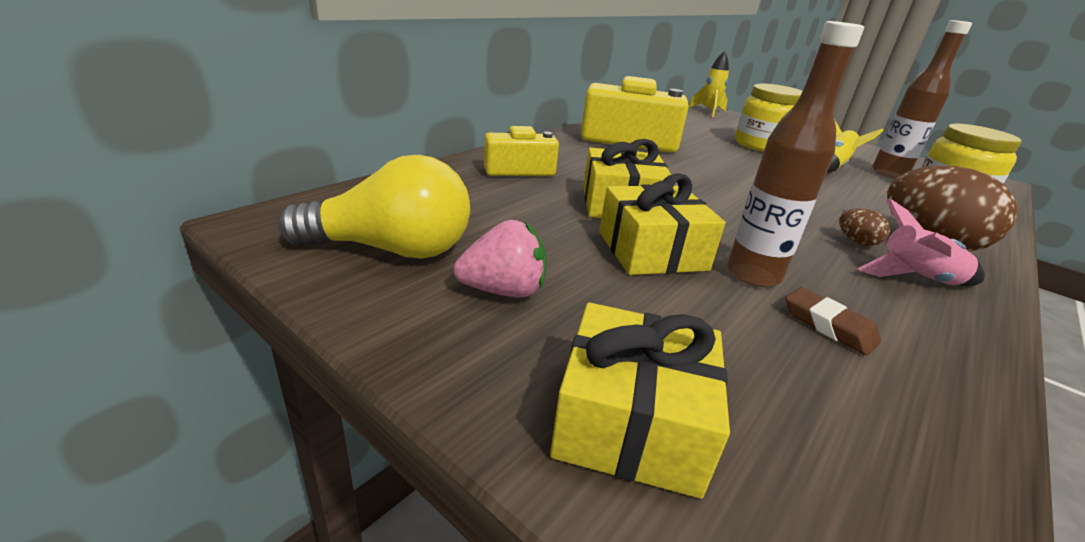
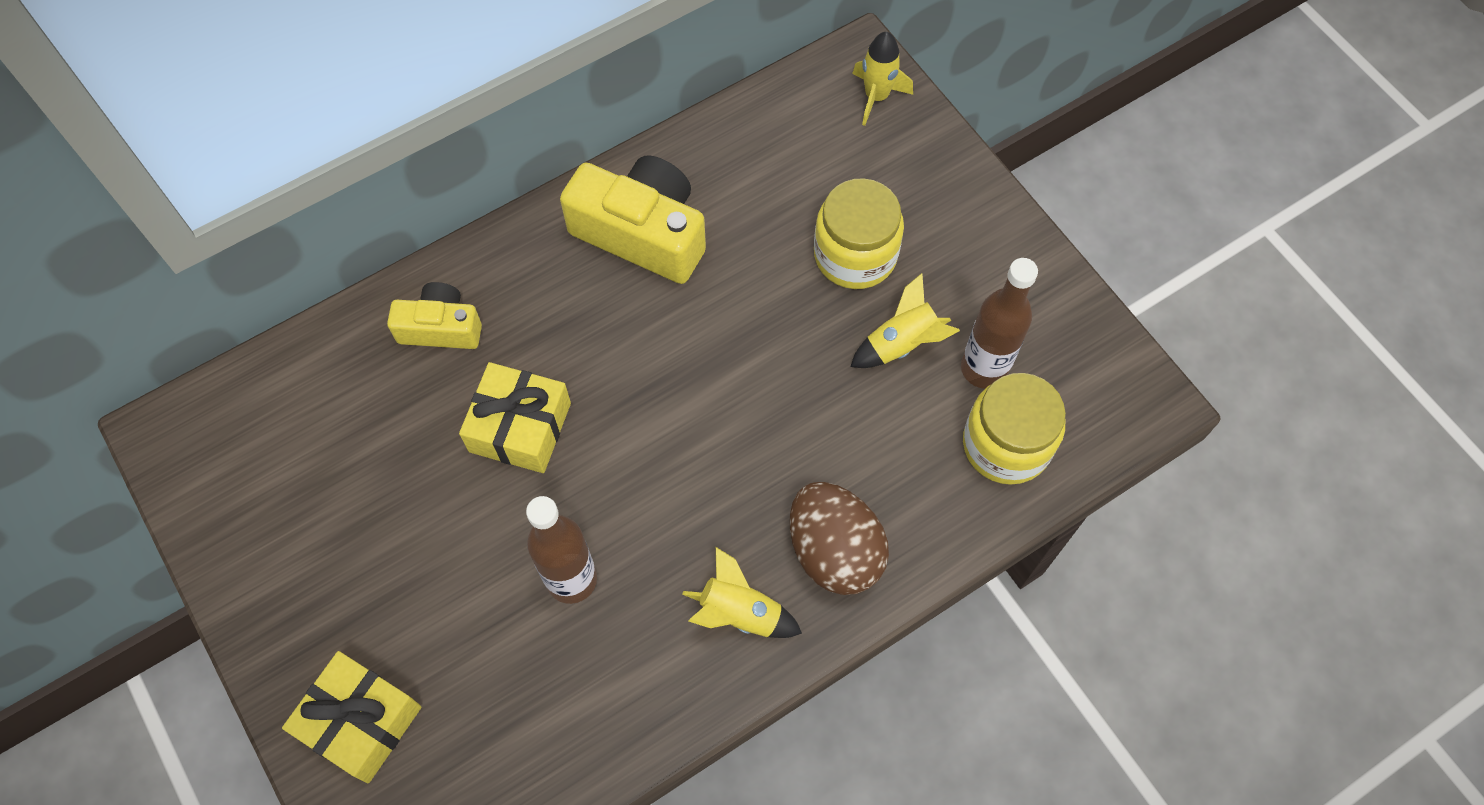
camera: 20 degrees right, 35 degrees up
yellow light bulb [278,155,470,259] -> none
pink strawberry [454,220,546,298] -> none
yellow gift [599,173,726,275] -> none
brown eraser [786,287,881,355] -> none
brown egg [839,208,890,246] -> none
pink rocket [857,198,985,286] -> yellow rocket [682,547,802,638]

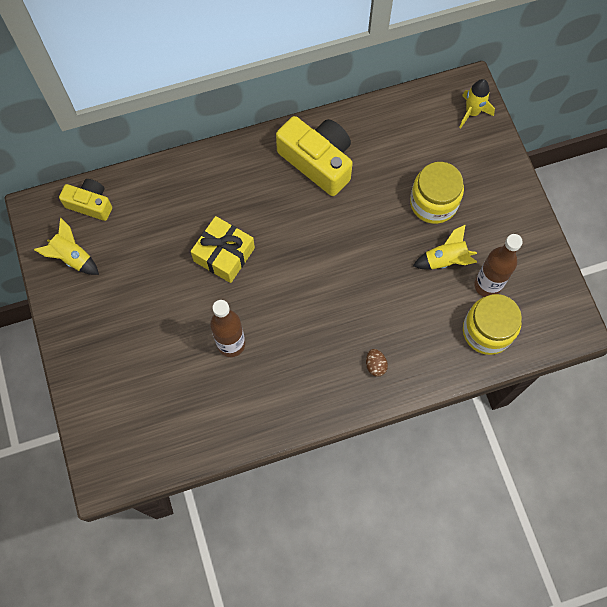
camera: 15 degrees right, 5 degrees up
yellow gift [282,651,422,783] -> none
yellow camera [387,282,482,349] -> yellow camera moved to [59,179,112,221]
yellow rocket [682,547,802,638] -> yellow rocket moved to [34,218,99,275]
brown egg [790,482,889,595] -> brown egg [366,349,388,377], size x0.43

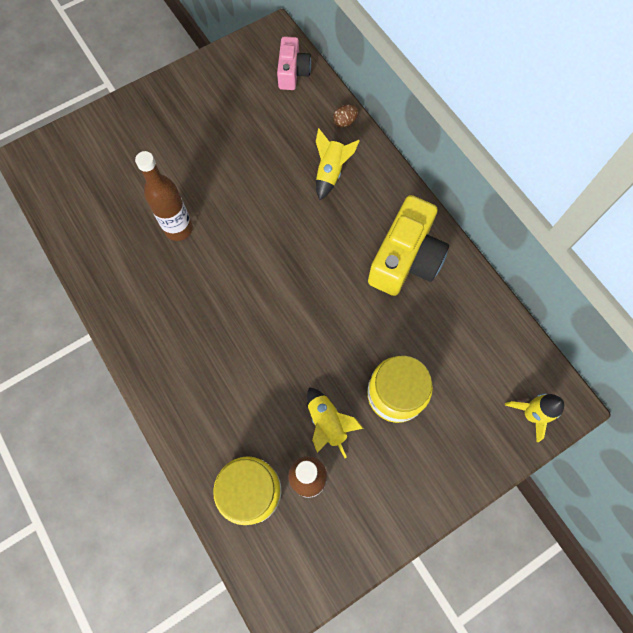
camera: 75 degrees right, 0 degrees up
yellow rocket [34,218,99,275] -> yellow rocket moved to [316,128,360,200]
yellow camera [59,179,112,221] -> pink camera [277,36,311,90]
yellow gift [191,216,255,283] -> none
brown egg [366,349,388,377] -> brown egg moved to [333,105,358,128]

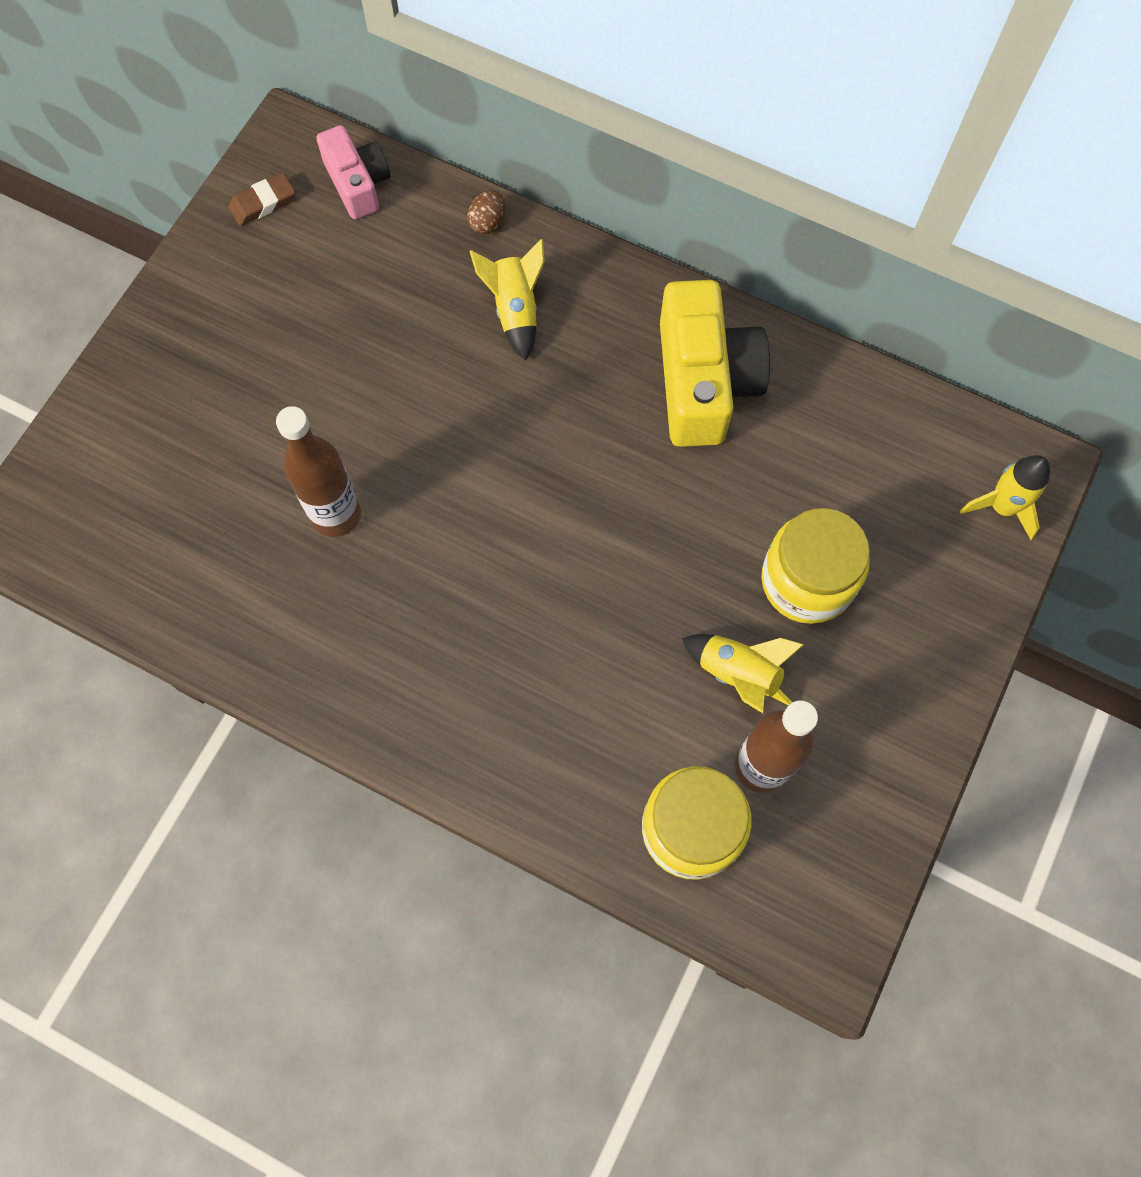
camera: 30 degrees left, 0 degrees up
none -> brown eraser [228,173,295,226]

